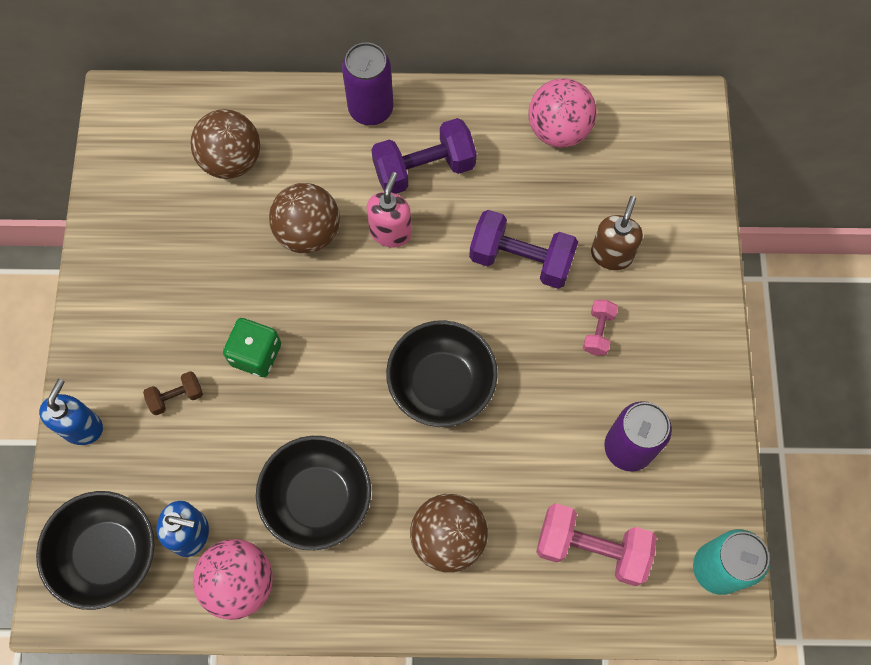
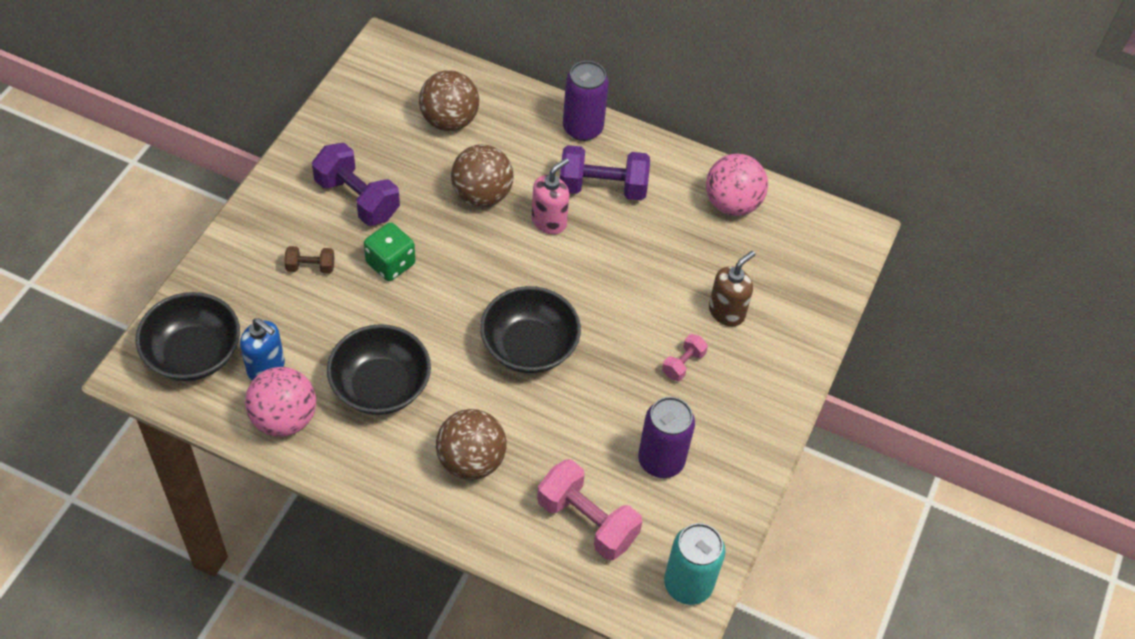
camera: 20 degrees right, 15 degrees down
blue soap dispenser [39,379,103,445] -> none
purple dumbbell [469,210,578,289] -> purple dumbbell moved to [312,143,400,226]

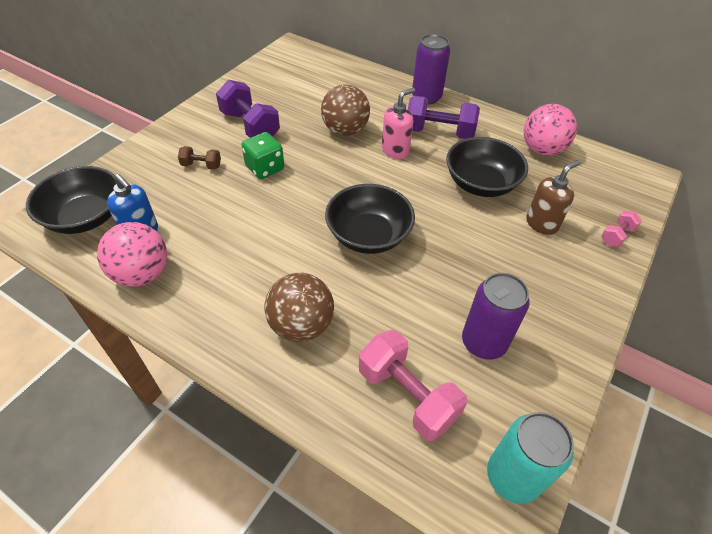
camera: 10 degrees right, 5 degrees down
black bowl [327,324,431,415] -> black bowl moved to [446,137,528,197]
brown ball [419,70,479,131] -> none
pink dumbbell [662,334,708,381] -> pink dumbbell moved to [601,210,642,247]

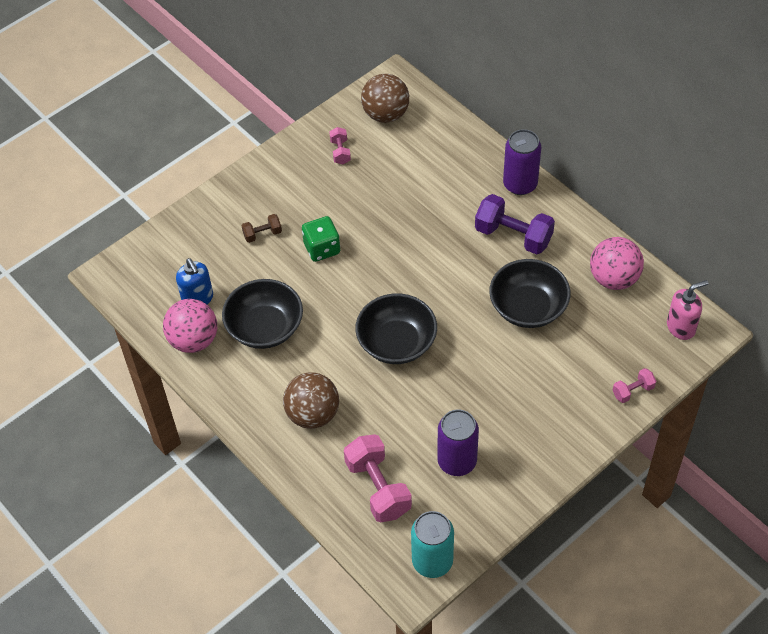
camera: 20 degrees right, 5 degrees up
black bowl [26,166,116,234] -> black bowl moved to [222,279,303,349]
brown dumbbell [178,146,221,170] -> brown dumbbell turned 45 degrees counterclockwise [242,214,282,243]
purple dumbbell [216,80,280,138] -> none
brown ball [321,84,370,136] -> brown ball moved to [361,74,409,123]
pink soap dispenser [382,88,415,159] -> pink soap dispenser moved to [667,280,708,340]
brown soap dispenser [526,160,580,235] -> none
none -> pink dumbbell [329,127,351,164]

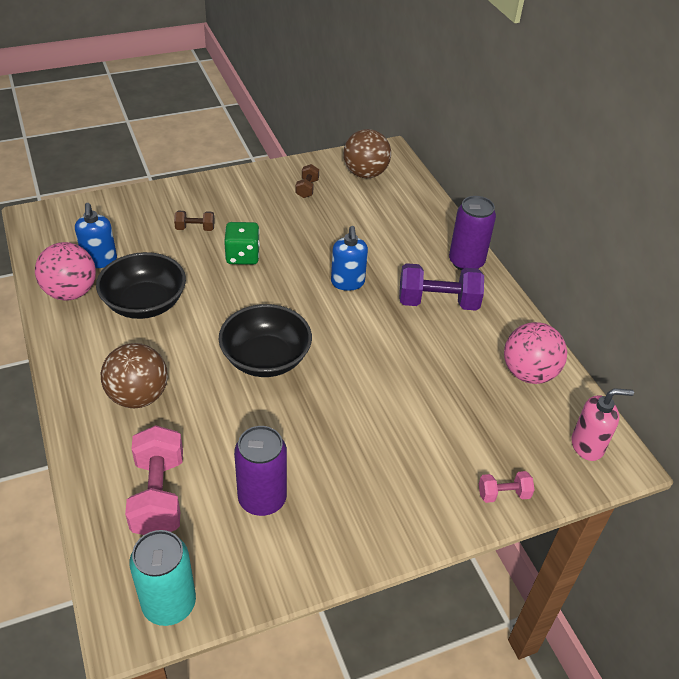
camera: 15 degrees right, 10 degrees down
pink dumbbell [329,127,351,164] -> brown dumbbell [296,164,319,198]
purple dumbbell [475,194,555,254] -> purple dumbbell turned 45 degrees counterclockwise [399,263,484,311]
black bowl [489,259,570,328] -> none
none -> blue soap dispenser [331,226,368,291]

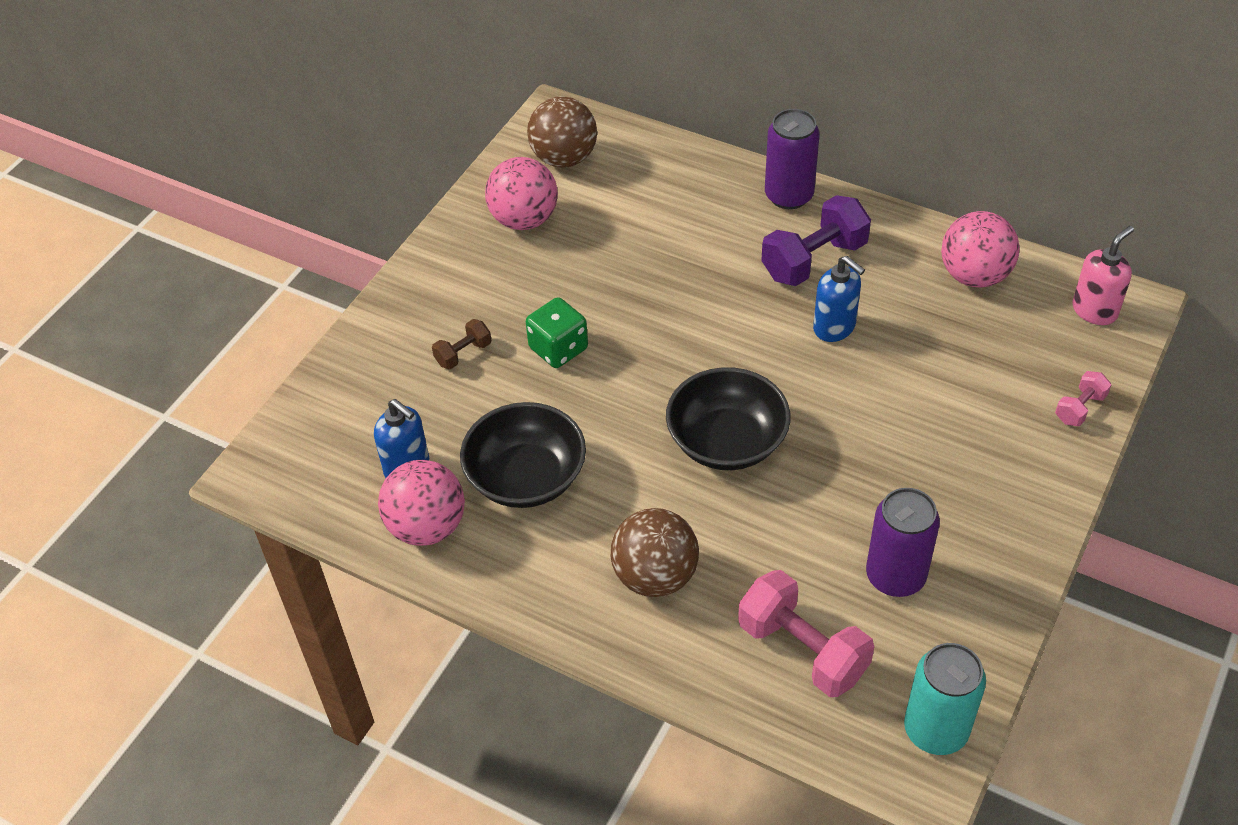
camera: 35 degrees left, 5 degrees up
brown dumbbell [296,164,319,198] -> pink ball [485,157,558,230]
blue soap dispenser [331,226,368,291] -> blue soap dispenser moved to [813,256,865,342]

